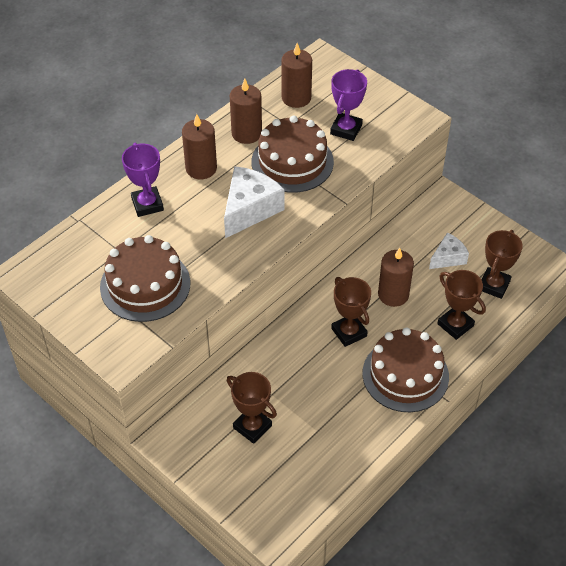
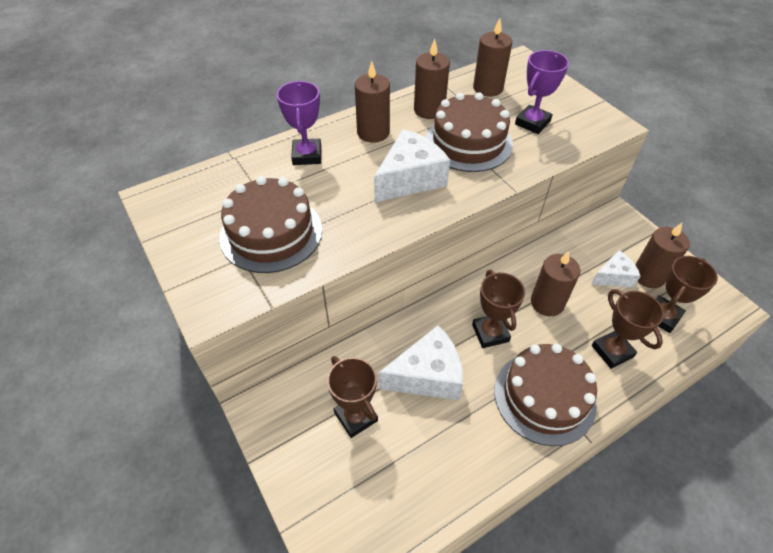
camera: 15 degrees right, 0 degrees up
none -> white cheese [379,325,463,400]
none -> brown candle [635,223,690,288]

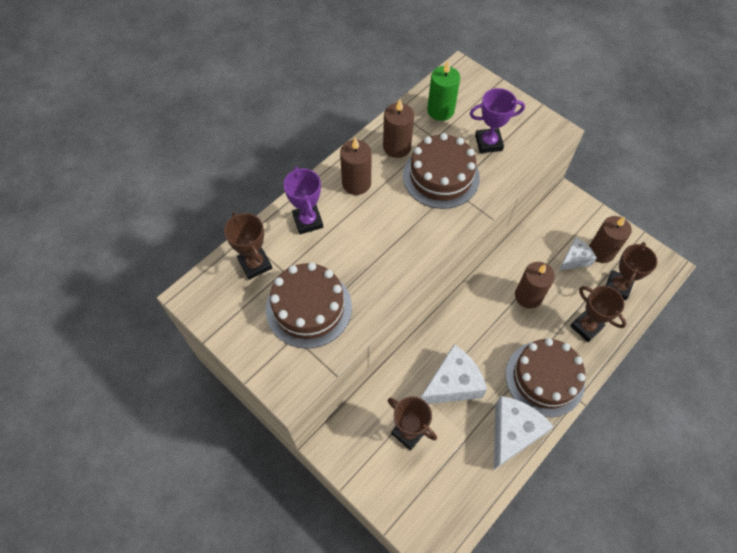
camera: 15 degrees left, 10 degrees up
white cheese [374,129,450,202] -> white cheese moved to [494,396,553,470]
brown trophy [472,270,525,348] -> brown trophy moved to [224,212,272,280]
brown candle [473,18,512,97] -> green candle [427,61,460,121]
purple trophy [515,50,569,134] -> purple trophy turned 60 degrees clockwise [469,88,525,153]

